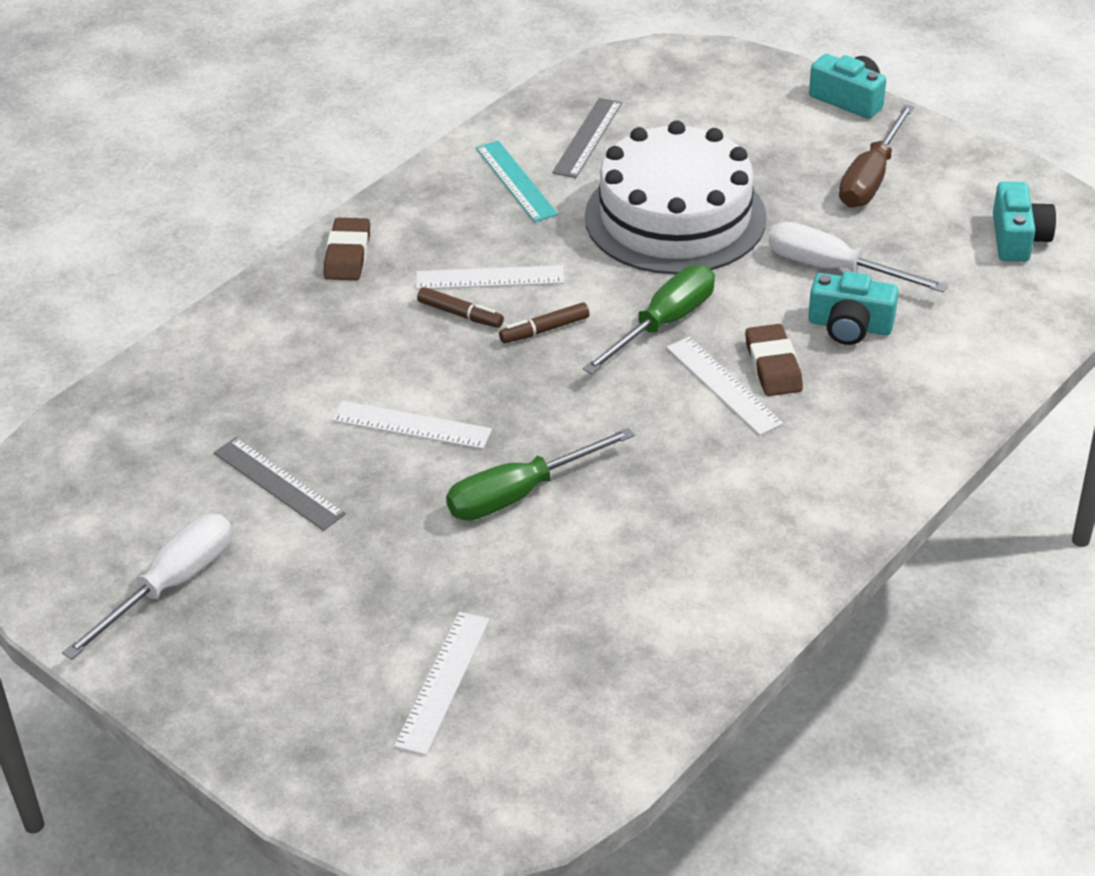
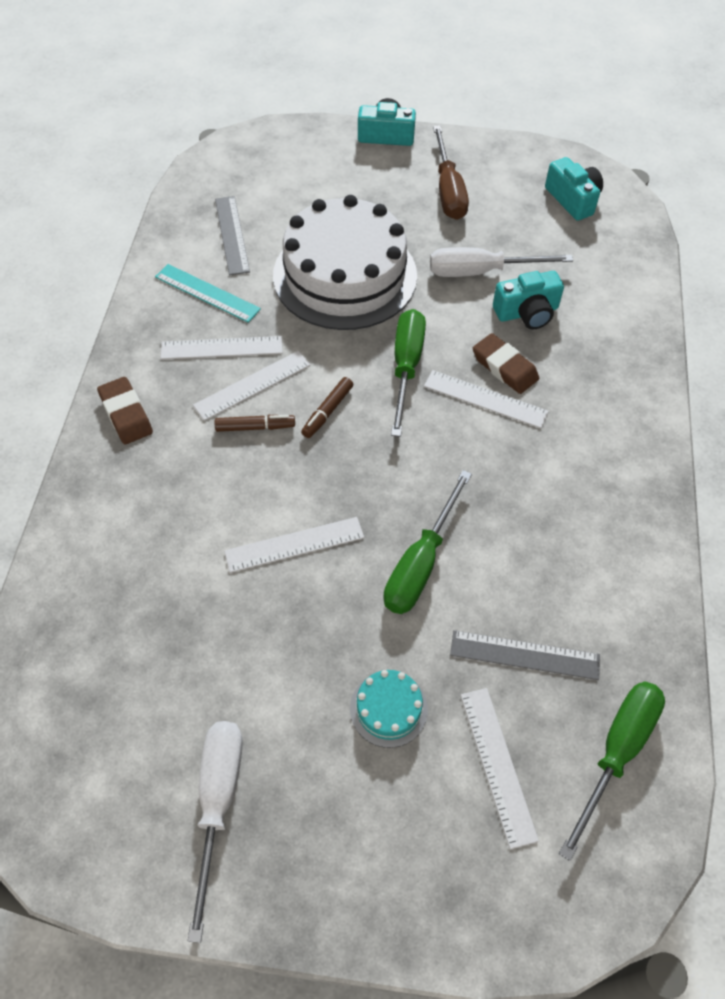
camera: 35 degrees left, 15 degrees up
grey ruler [214,437,346,531] -> grey ruler moved to [450,630,600,680]
none -> white ruler [161,336,282,359]
none -> turquoise cake [350,670,428,748]
none -> green screwdriver [559,681,665,861]

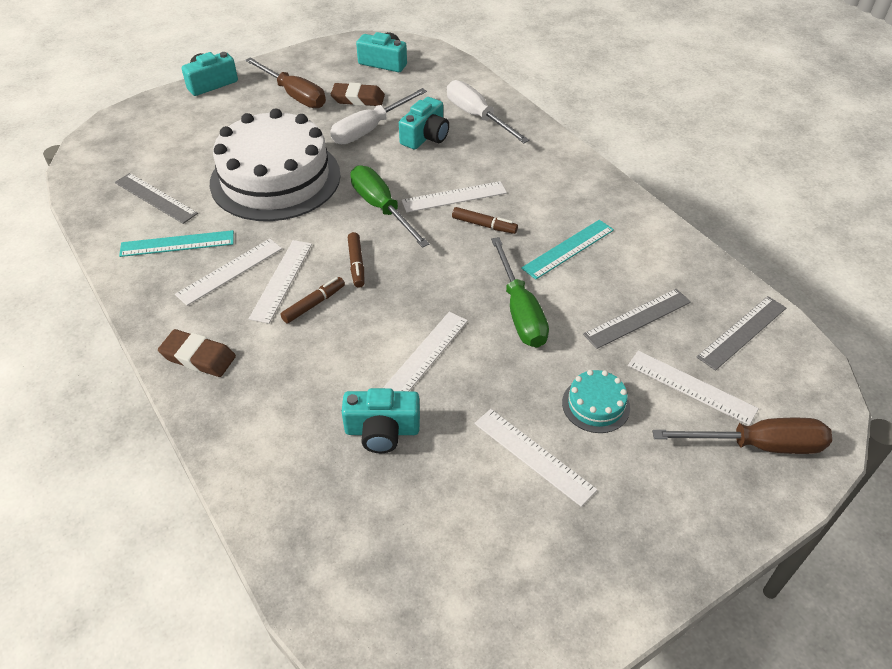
camera: 40 degrees left, 10 degrees down
white screwdriver [188,721,243,943] -> white screwdriver moved to [447,80,529,143]
brown eraser [473,333,539,394] -> brown eraser moved to [331,83,385,106]
green screwdriver [559,681,665,861] -> grey ruler [697,296,786,371]
none -> turquoise camera [342,388,420,453]
none -> brown marker [452,207,518,234]
none -> white ruler [474,409,598,507]
none -> turquoise ruler [521,220,614,280]
none -> brown screwdriver [652,418,832,454]

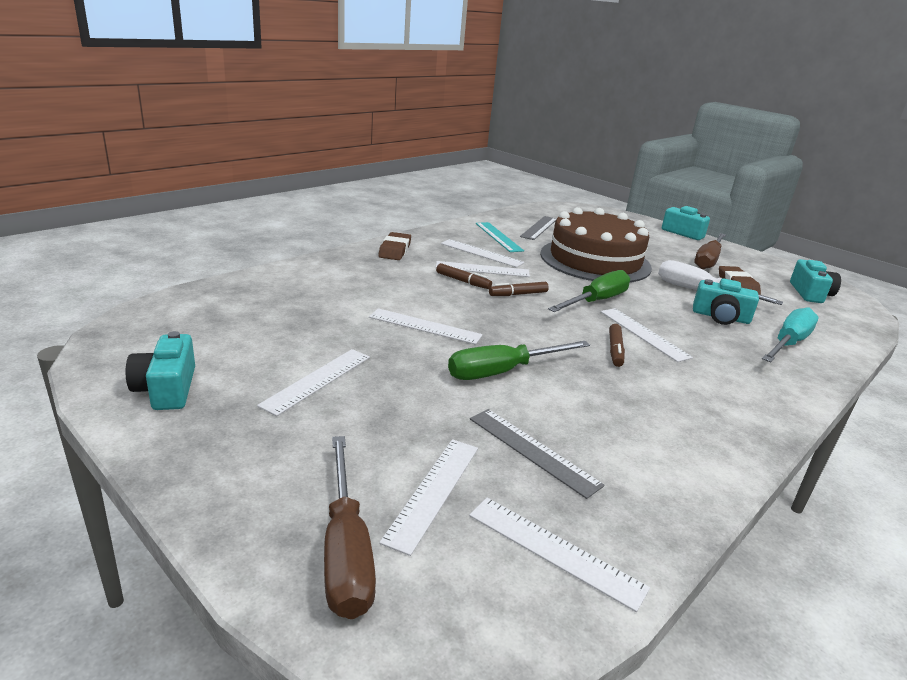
camera: 75 degrees right, 20 degrees down
white cake [210,108,341,221] -> brown cake [540,207,652,283]
turquoise camera [342,388,420,453] -> turquoise camera moved to [126,331,195,410]
white screwdriver [447,80,529,143] -> turquoise screwdriver [762,308,818,362]
turquoise ruler [521,220,614,280] -> none
turquoise cake [562,370,630,433] -> none
grey ruler [697,296,786,371] -> white ruler [469,498,650,612]

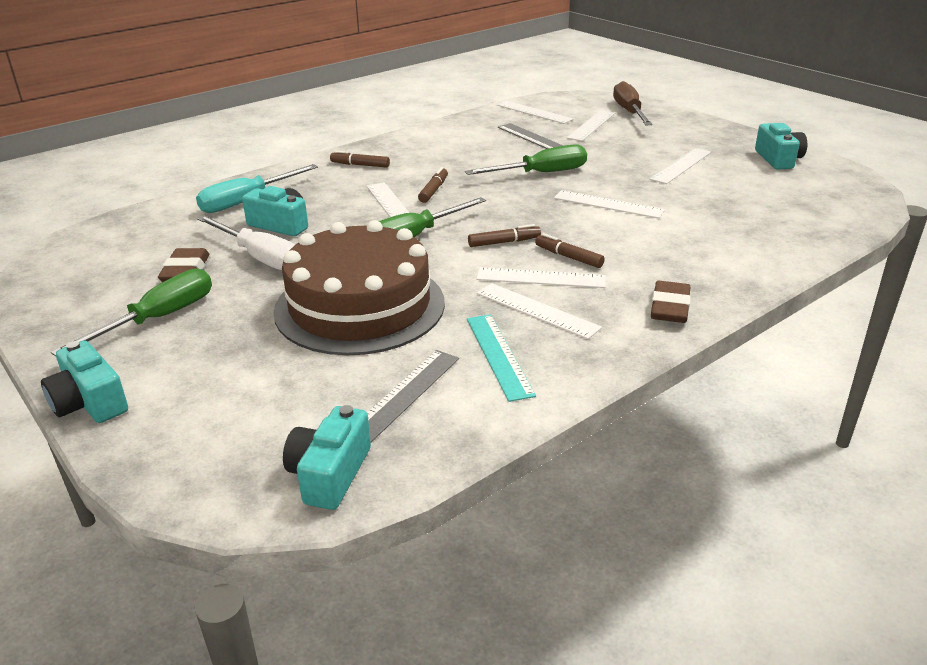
camera: 170 degrees left, 5 degrees up
brown screwdriver [694,233,726,269] -> green screwdriver [51,268,212,356]
turquoise camera [790,259,841,303] -> turquoise camera moved to [283,405,371,510]
none -> brown marker [330,150,390,168]

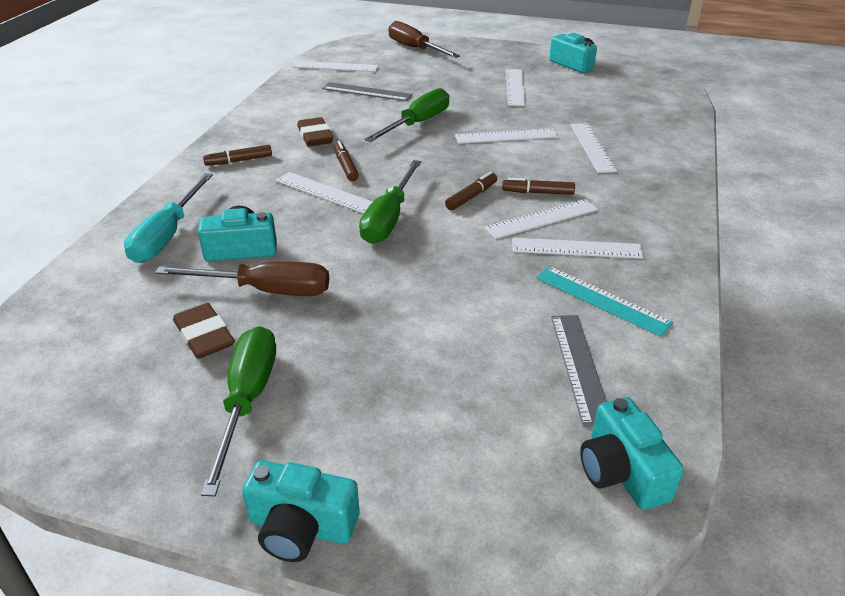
camera: 35 degrees left, 5 degrees up
white screwdriver [197,215,295,270] -> brown screwdriver [155,261,329,296]
brown cake [273,220,445,355] -> none
white ruler [567,110,615,141] -> white ruler moved to [571,123,617,173]
brown eraser [651,281,691,323] -> brown eraser moved to [297,117,333,147]

